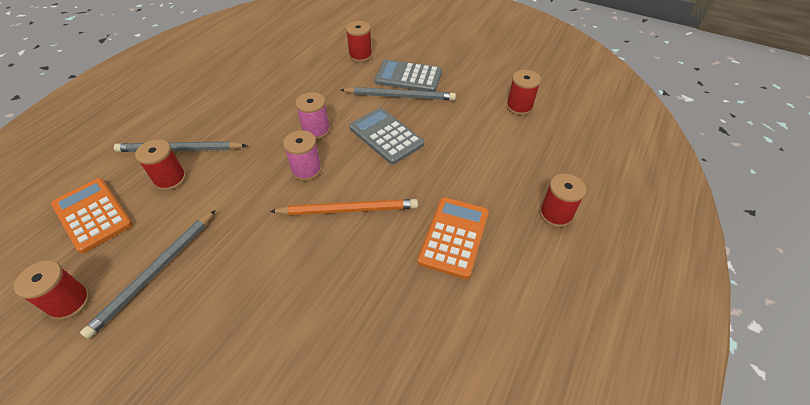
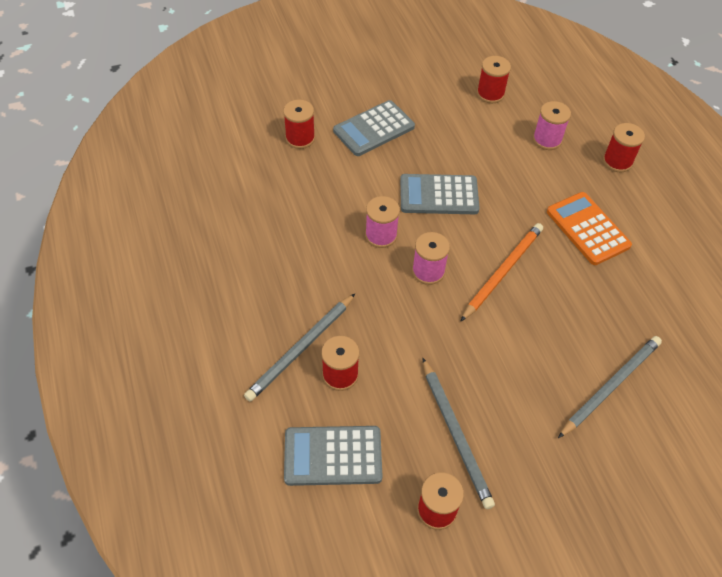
camera: 50 degrees left, 5 degrees up
orange calculator [51,178,133,253] -> grey calculator [284,426,382,486]
grey pencil [341,87,456,101] -> grey pencil moved to [558,336,662,438]
none -> pink spool [533,101,571,150]

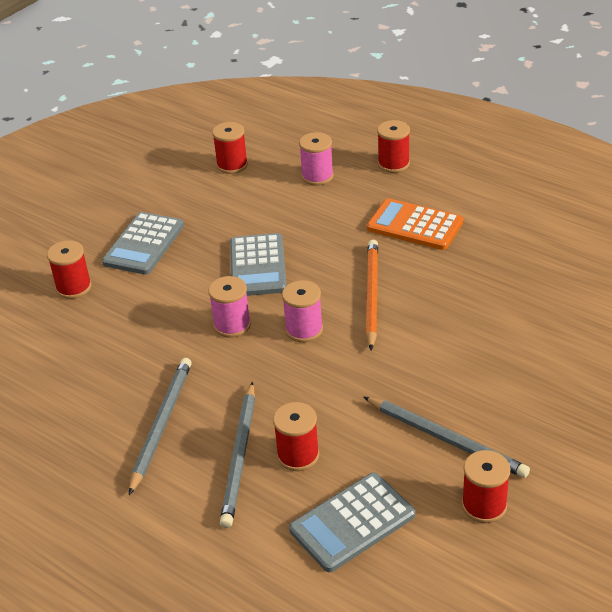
camera: 30 degrees left, 15 degrees down
grey calculator [400,174,480,214] -> grey calculator turned 60 degrees counterclockwise [230,233,287,296]
grey pencil [558,336,662,438] -> grey pencil moved to [129,358,192,495]

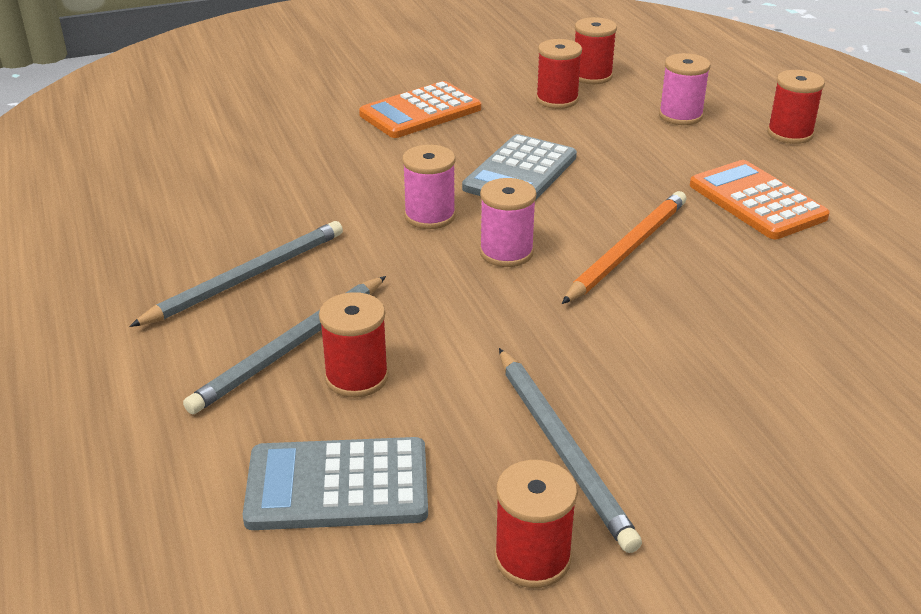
camera: 30 degrees right, 5 degrees down
red spool [47,240,92,299] -> red spool moved to [536,39,582,109]
grey calculator [102,212,184,275] -> orange calculator [359,81,481,138]

